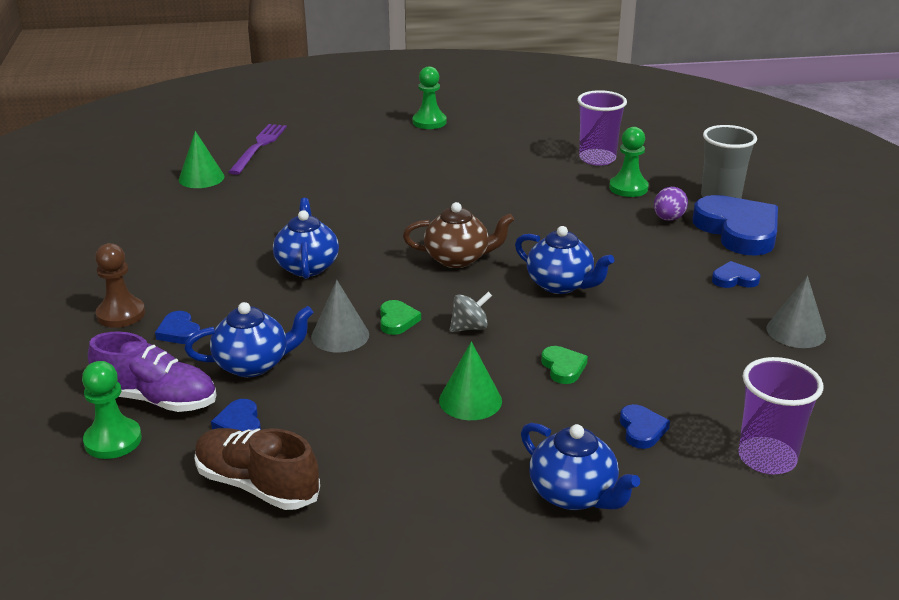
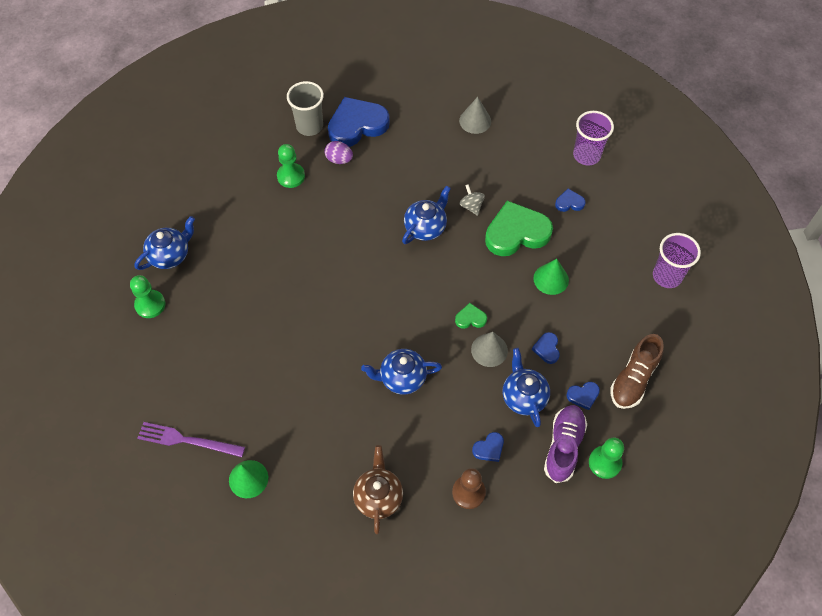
camera: 90 degrees left, 30 degrees up
brown teapot [403,202,514,268] -> brown teapot moved to [353,445,403,534]
grey spinning top [450,292,492,332] -> grey spinning top moved to [460,184,485,216]
blue teapot [521,423,640,510] -> blue teapot moved to [135,216,195,270]
green heart [541,346,588,384] -> green heart [485,201,553,256], size x2.25
purple cup [577,90,627,166] -> purple cup moved to [653,233,701,288]
blue heart [712,261,760,288] -> blue heart moved to [532,332,560,364]

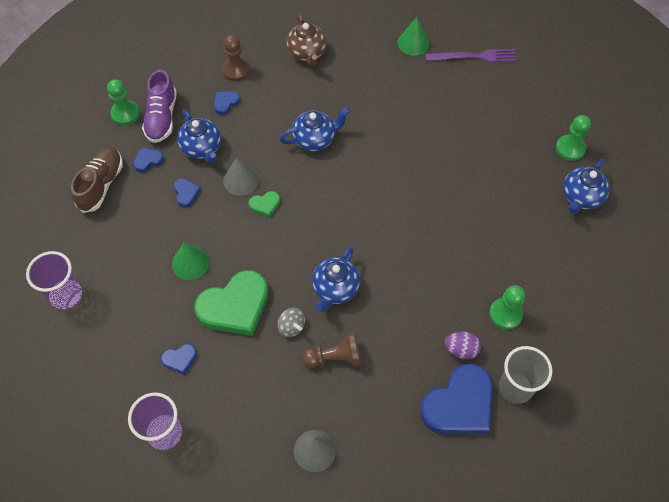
camera: 165 degrees right, 0 degrees up
none -> brown pawn [301,332,361,368]

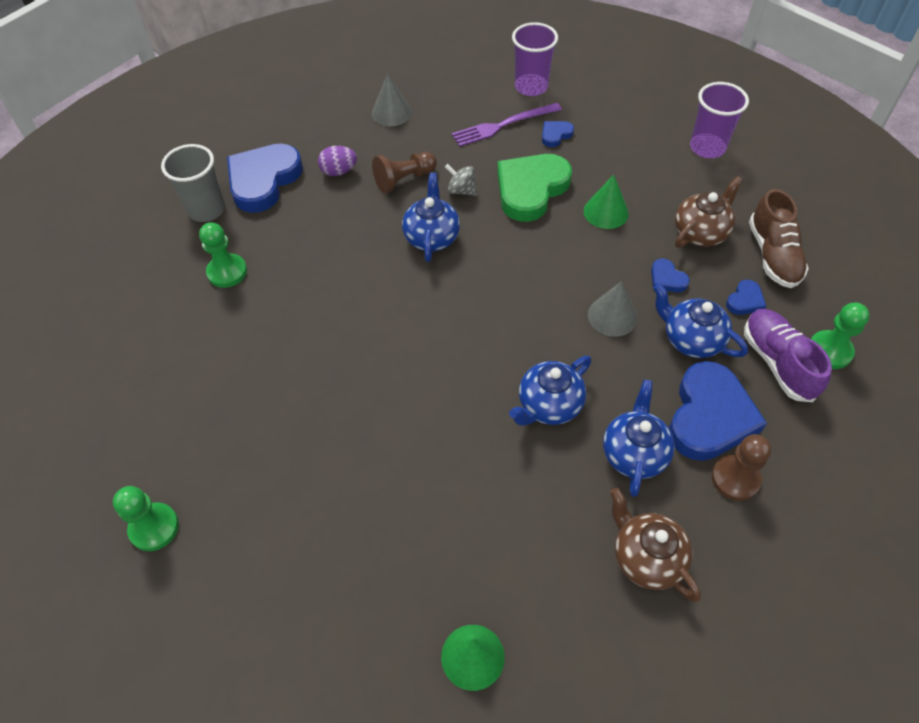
camera: 160 degrees right, 5 degrees down
blue heart [214,91,240,115] -> blue heart [669,361,767,461], size x2.25
green heart [249,191,280,218] -> none
purple fork [426,49,517,62] -> purple fork moved to [452,103,562,147]
purple egg [445,332,481,359] -> purple egg moved to [318,146,357,176]
blue teapot [563,159,610,214] -> blue teapot moved to [603,380,675,497]
none -> brown teapot [675,176,743,248]

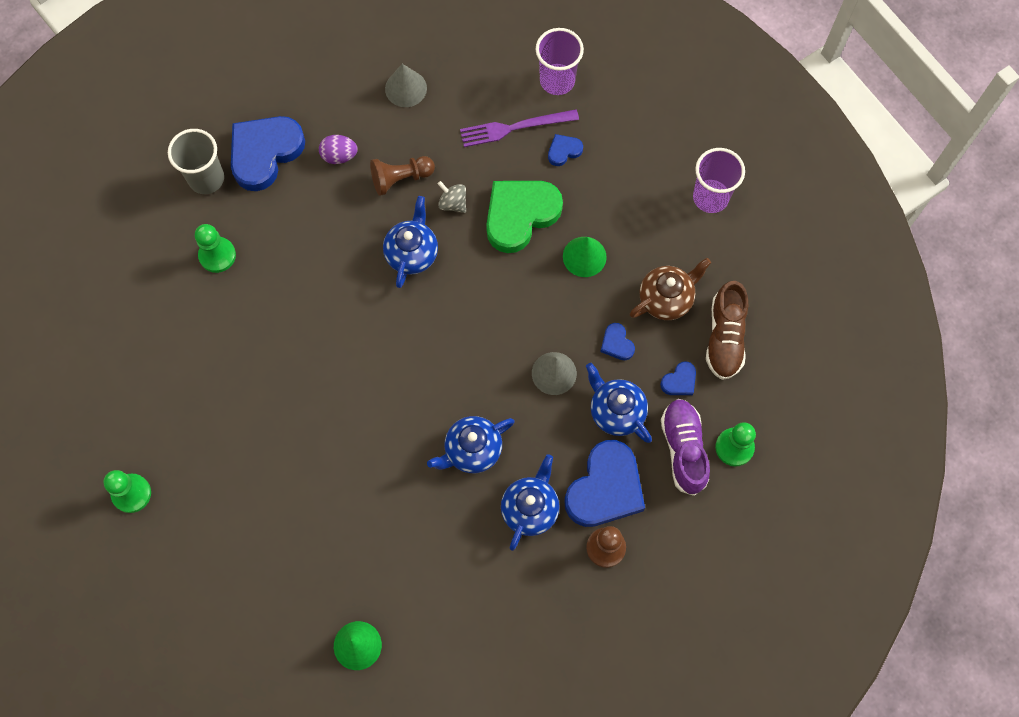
camera: 10 degrees right, 15 degrees up
brown teapot [610,488,701,602] -> none

